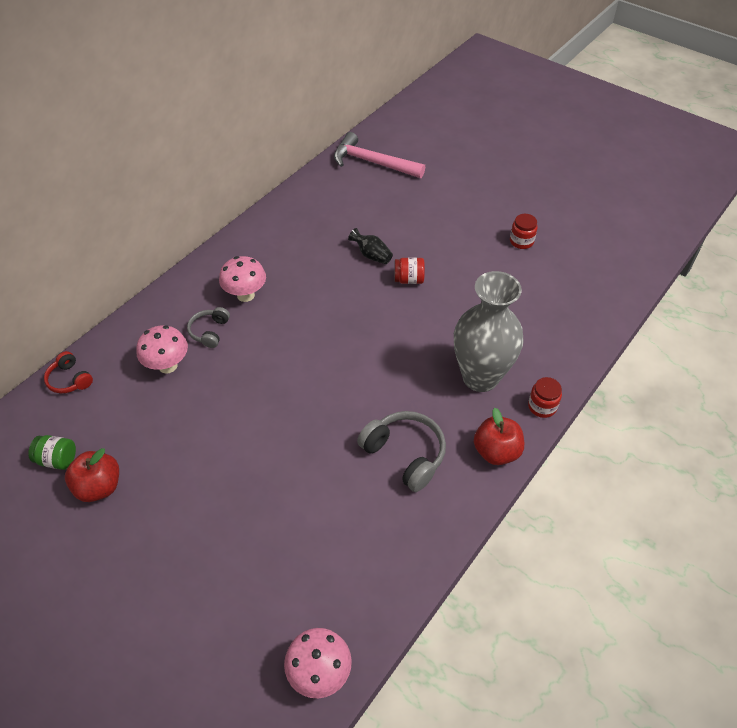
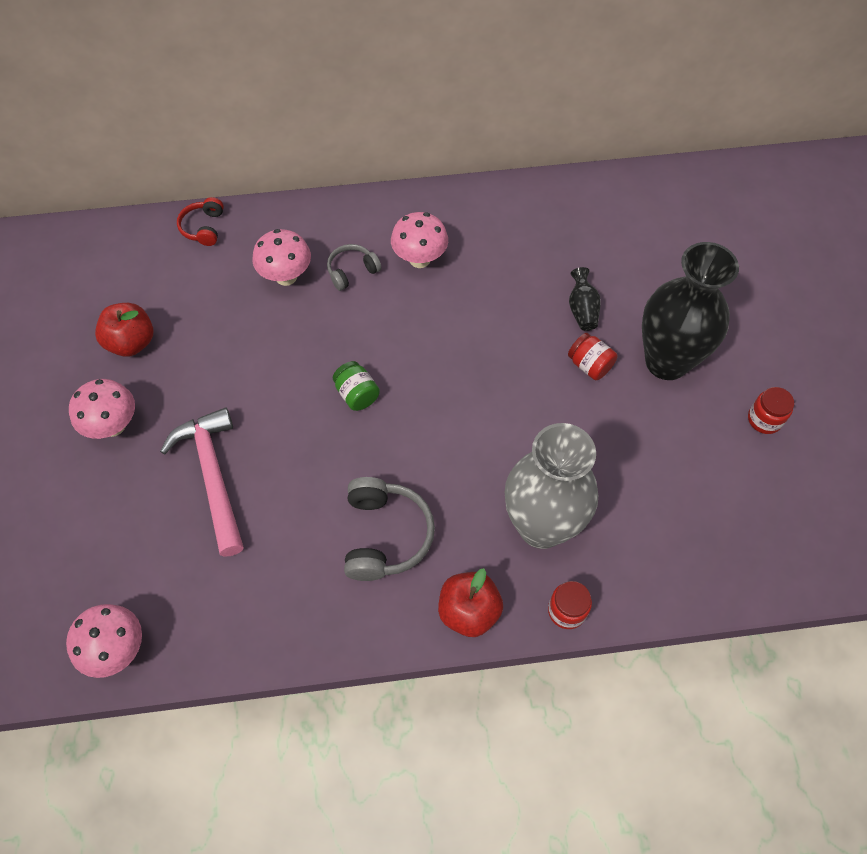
camera: 45 degrees right, 10 degrees up
green jar [28,435,76,470] -> green jar moved to [333,361,380,411]
pink hammer [334,132,425,178] -> pink hammer moved to [160,408,244,557]
none -> pink mushroom [69,379,135,439]
none -> black vase [642,242,739,380]

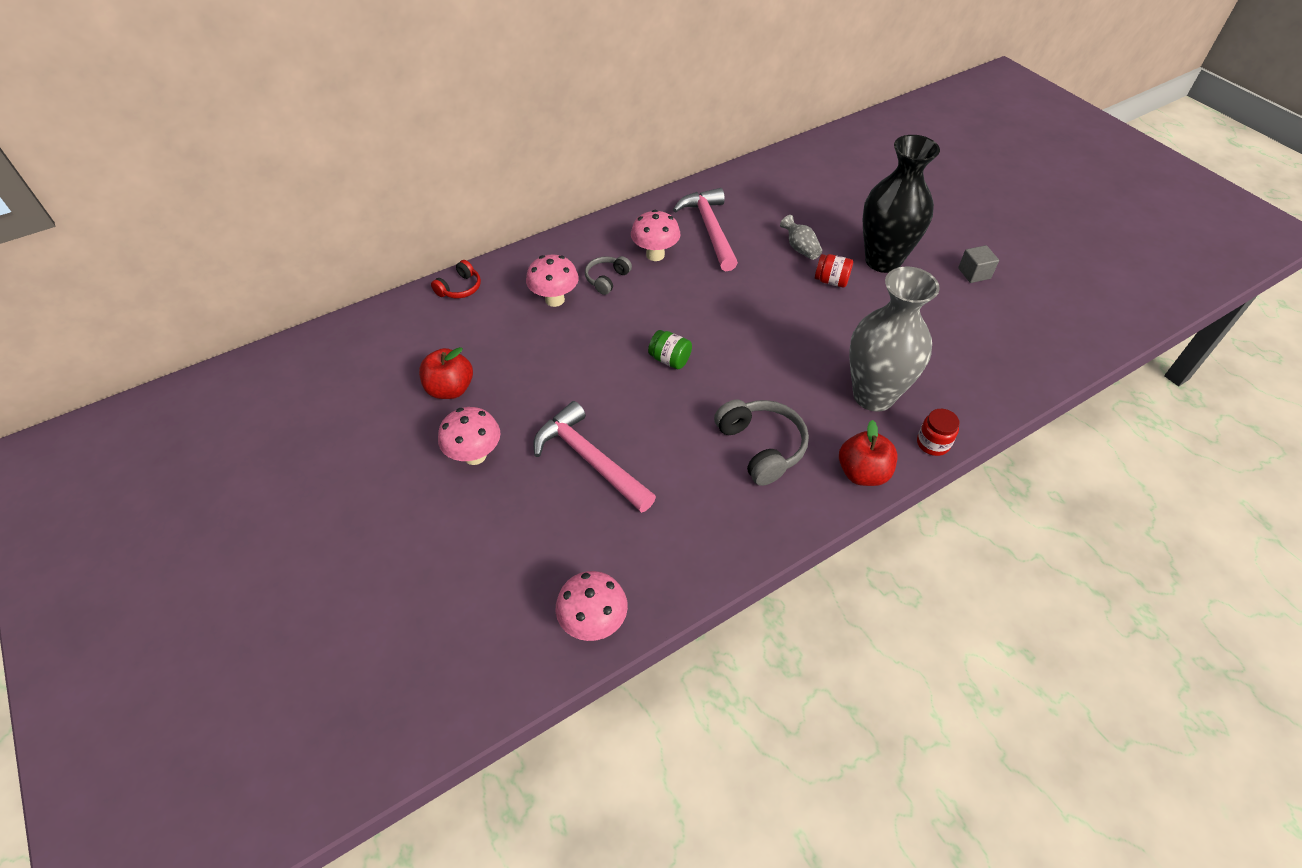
camera: 25 degrees left, 10 degrees down
red headphones [177,197,224,246] -> red headphones turned 120 degrees counterclockwise [431,260,481,298]
black vase [569,267,601,331] -> grey vase [780,215,822,260]
red jar [748,387,794,434] -> grey cube [958,245,999,283]
none -> pink hammer [673,188,738,271]

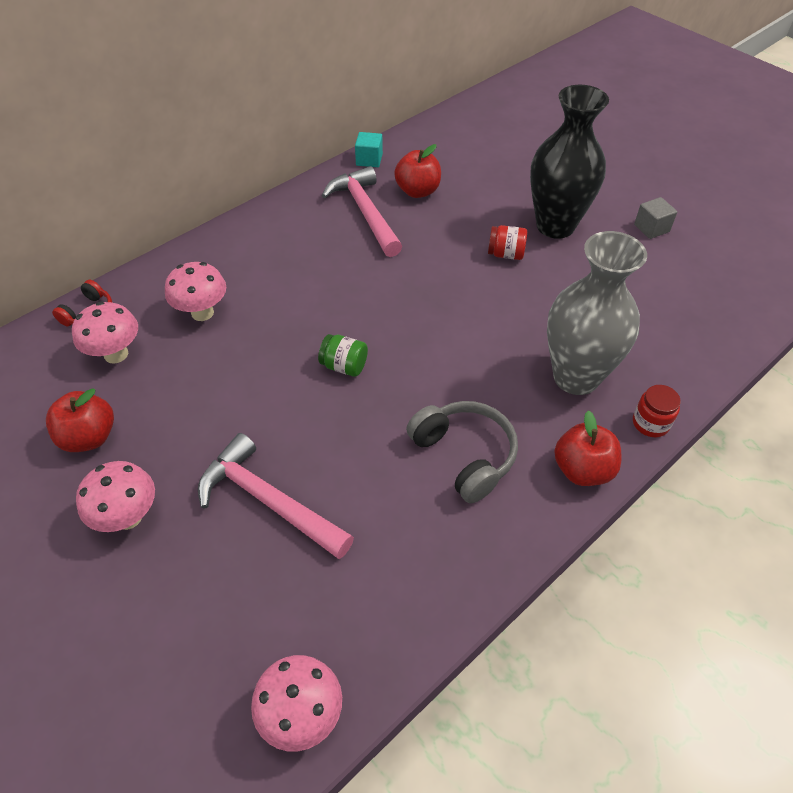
camera: 10 degrees left, 0 degrees up
grey headphones [585,256,632,295] -> none
pink mushroom [631,210,680,261] -> pink mushroom moved to [72,301,138,363]
grey vase [780,215,822,260] -> none
none -> turquoise cube [355,132,383,167]
none -> red apple [394,144,441,198]

